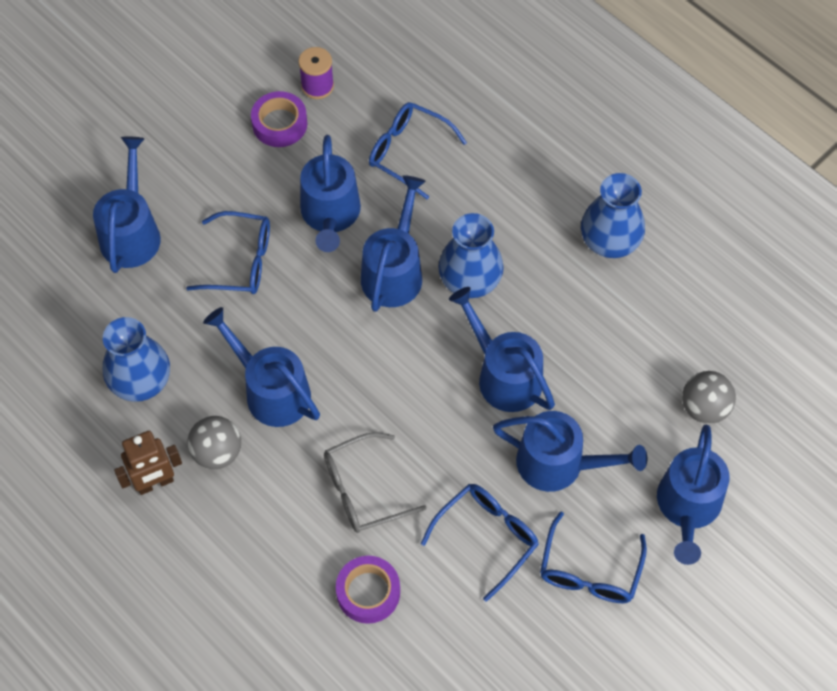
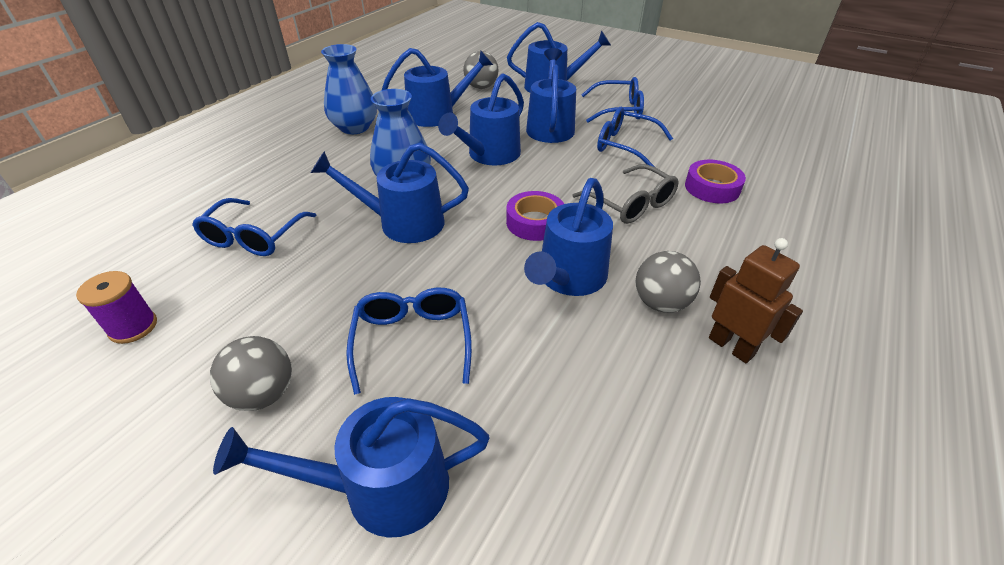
camera: 105 degrees left, 20 degrees down
blue vase [103,317,170,402] -> none
purple tape [251,91,307,147] -> purple tape moved to [506,191,564,241]
blue watering can [300,135,361,252] -> blue watering can moved to [382,48,493,127]
none -> grey ball [210,336,292,411]

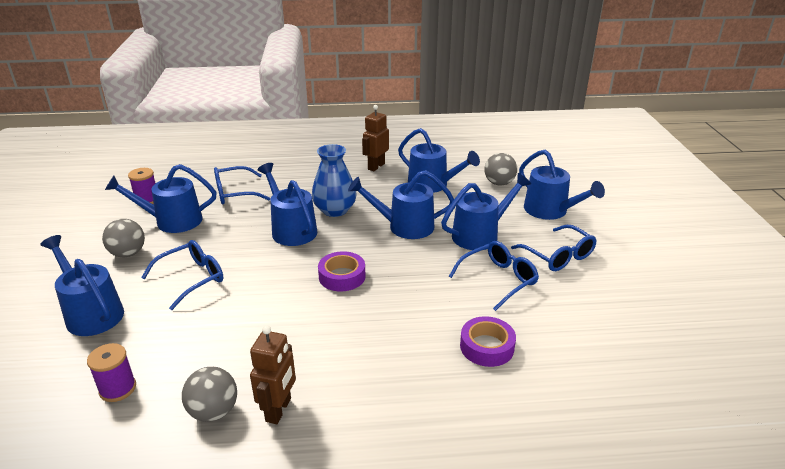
camera: 55 degrees right, 10 degrees down
blue vase [321,44,377,134] -> brown robot [362,105,389,171]
blue watering can [524,178,613,296] -> blue watering can moved to [105,164,217,233]
grey glasses [572,164,679,224] -> none
blue glasses [597,107,673,167] -> blue glasses turned 60 degrees clockwise [449,241,539,311]
grey ball [636,251,701,313] -> grey ball moved to [182,367,237,422]
none -> purple spool [87,343,136,402]

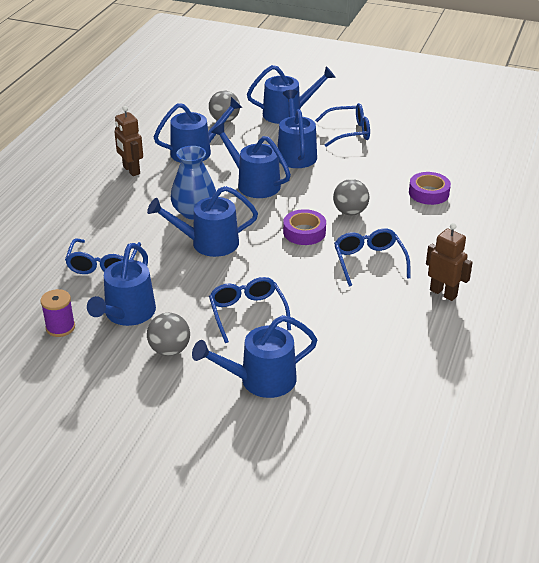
camera: 65 degrees left, 5 degrees up
purple spool [87,343,136,402] -> none
grey ball [182,367,237,422] -> grey ball moved to [333,179,369,215]
blue watering can [348,170,454,239] -> blue watering can turned 105 degrees clockwise [211,123,291,198]
blue glasses [449,241,539,311] -> blue glasses moved to [334,228,411,287]

